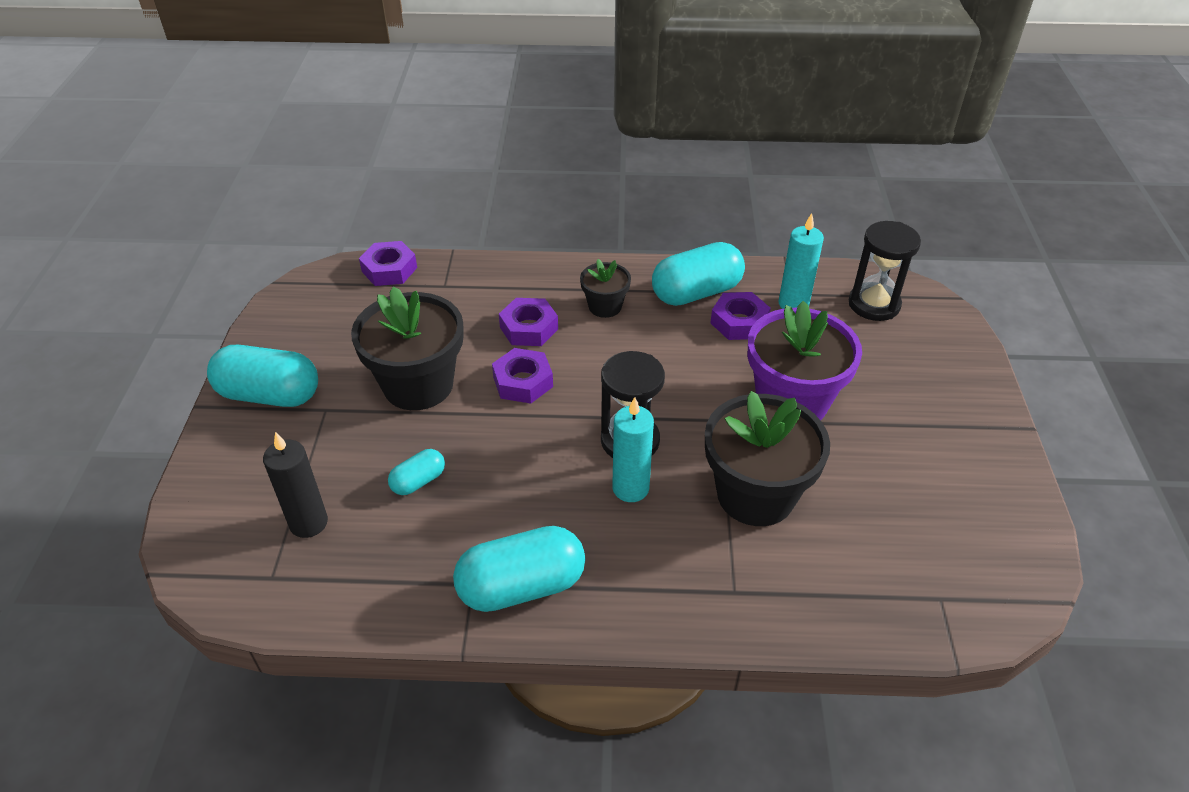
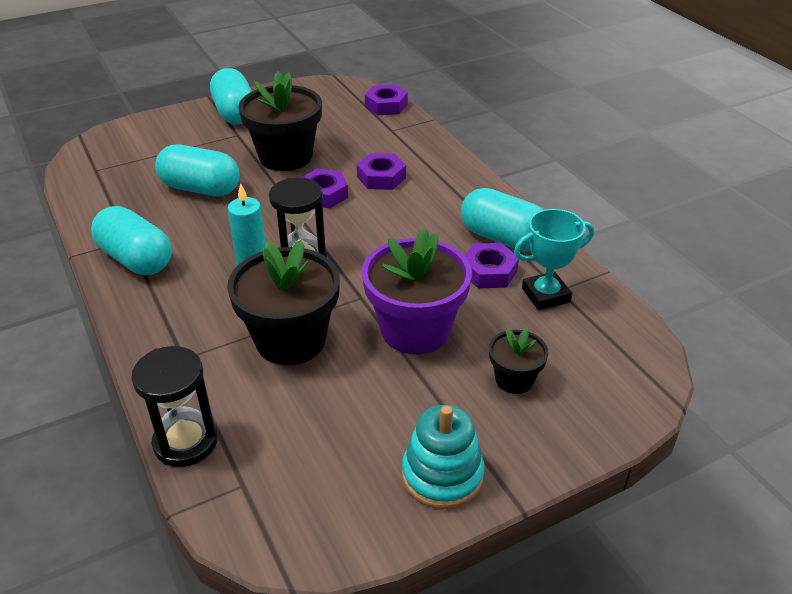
camera: 60 degrees right, 5 degrees down
black candle [263,432,328,538] -> none
turquoise capsule [388,449,445,495] -> turquoise capsule [155,145,239,196], size x1.95
black flower pot [580,259,631,318] -> black flower pot moved to [489,328,548,394]
turquoise candle [779,213,824,309] -> turquoise trophy [514,209,594,310]
black hourglass [848,221,921,321] -> black hourglass moved to [131,346,218,467]
none -> turquoise stacking toy [402,405,485,509]

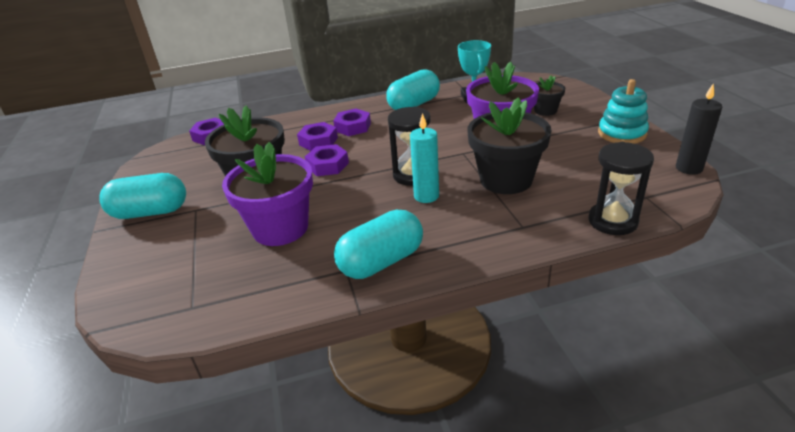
camera: 75 degrees left, 5 degrees down
turquoise capsule [155,145,239,196] -> purple flower pot [222,142,313,246]
purple nut [465,243,519,288] -> purple nut moved to [333,109,371,136]
none -> black candle [676,83,722,175]

